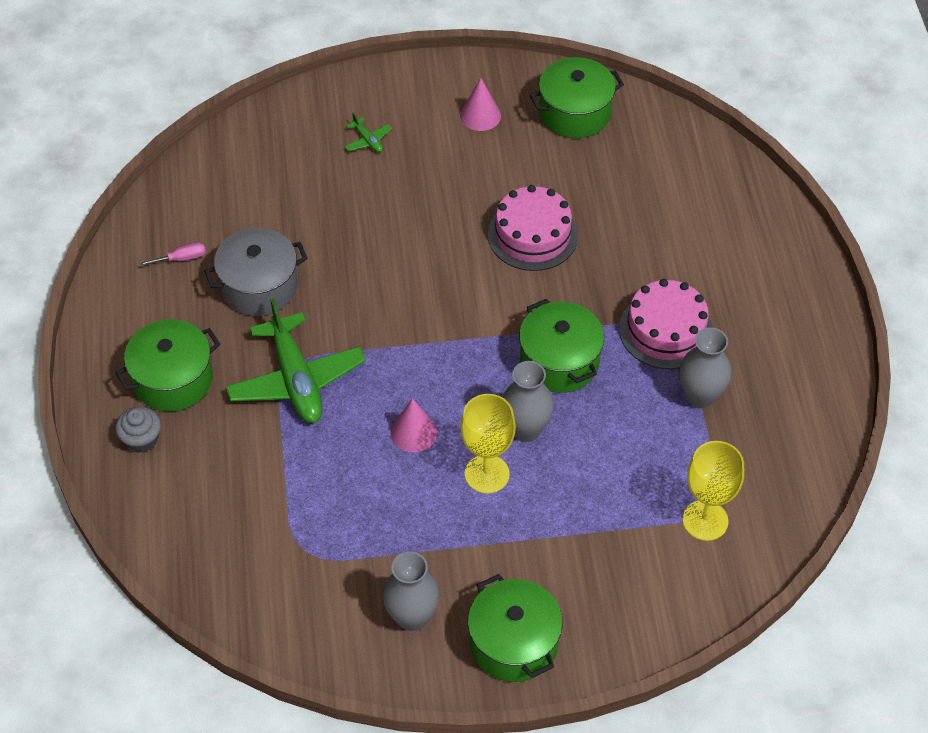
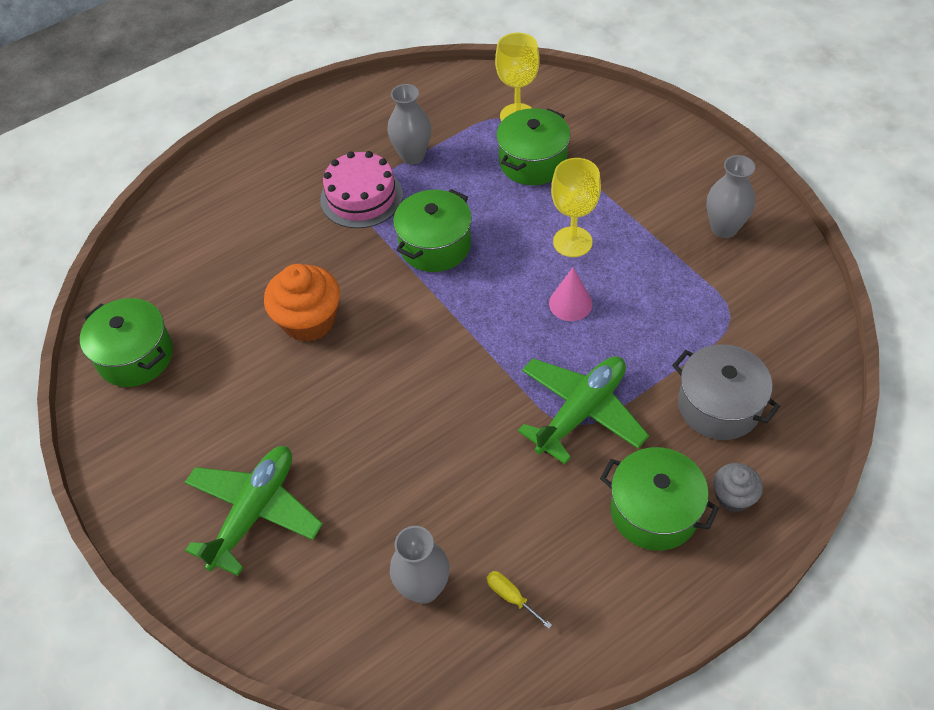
camera: 115 degrees left, 0 degrees up
pink screwdriver [139,242,206,266] -> yellow screwdriver [487,571,552,629]
grey pot [204,228,308,316] -> grey pot moved to [672,344,780,440]
green plane [345,113,392,153] -> green plane [185,446,323,576], size x2.43
pink cone [460,78,501,131] -> none
green pot [468,574,563,682] -> green pot moved to [496,108,571,185]
pink cake [488,185,578,271] -> orange cupcake [264,264,340,342]
grey vase [503,361,554,442] -> grey vase moved to [390,526,450,604]

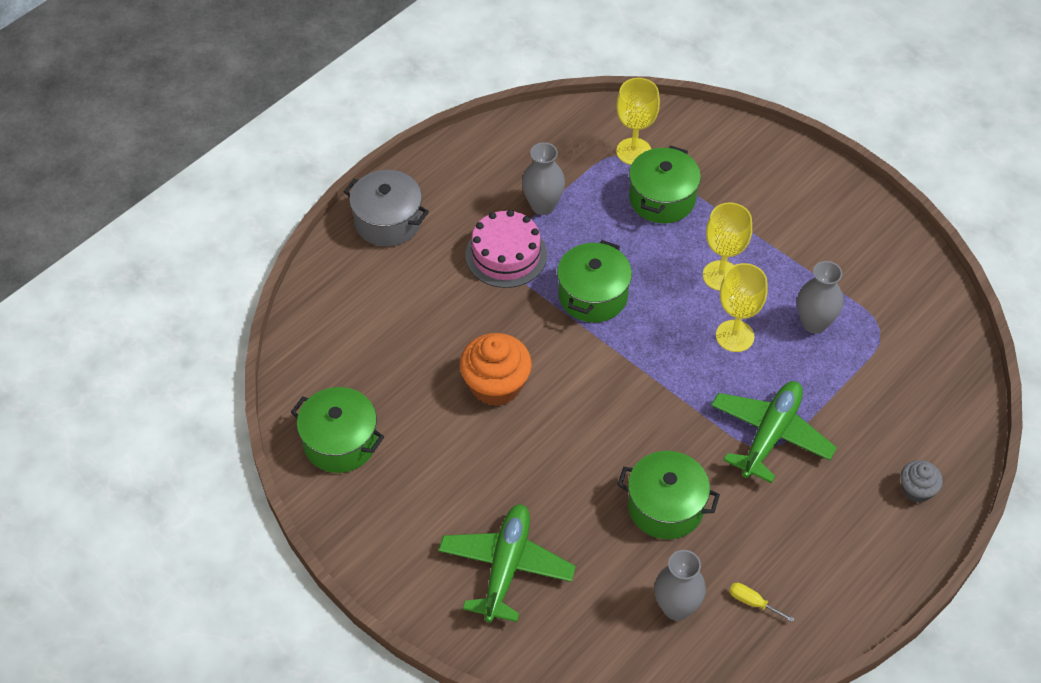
camera: 15 degrees left, 0 degrees up
pink cone [549,267,593,321] -> yellow goblet [716,263,768,352]
green pot [600,447,719,550] -> green pot moved to [617,451,720,539]
grey pot [672,344,780,440] -> grey pot moved to [344,170,429,246]
grey vase [707,155,756,238] -> grey vase moved to [797,261,843,334]

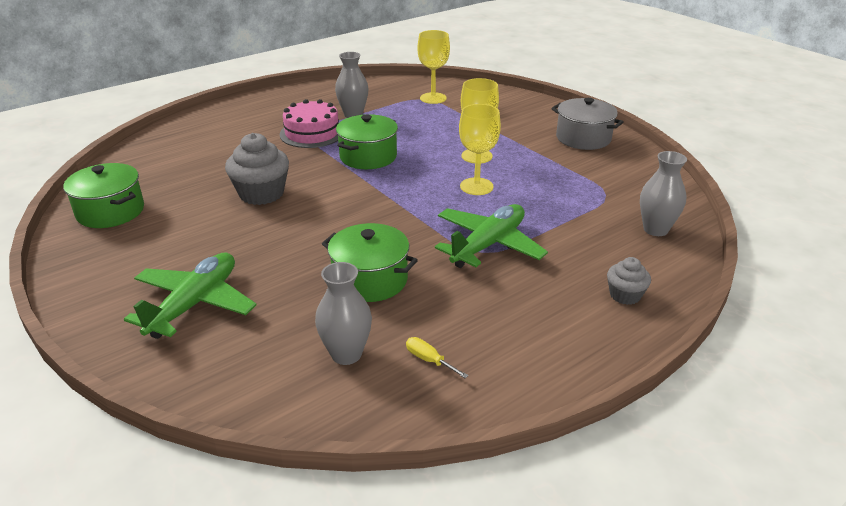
camera: 10 degrees right, 20 degrees down
grey pot [344,170,429,246] -> grey pot moved to [551,98,624,150]
orange cupcake [460,333,532,406] -> grey cupcake [225,133,289,205]
green pot [629,145,701,223] -> none
grey vase [797,261,843,334] -> grey vase moved to [640,151,687,236]

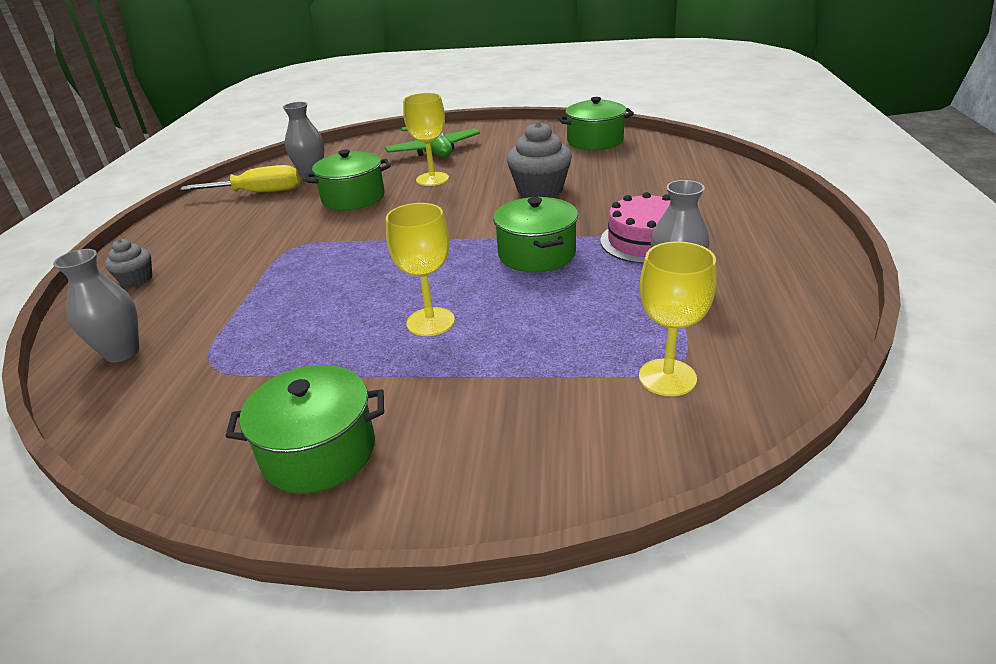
camera: 135 degrees right, 0 degrees up
yellow screwdriver [406,337,469,378] -> yellow screwdriver [180,165,300,192], size x2.16
green plane [435,204,548,268] -> none
yellow goblet [459,104,501,195] -> yellow goblet moved to [403,93,449,186]
grey pot [551,98,624,150] -> green pot [225,365,384,494]

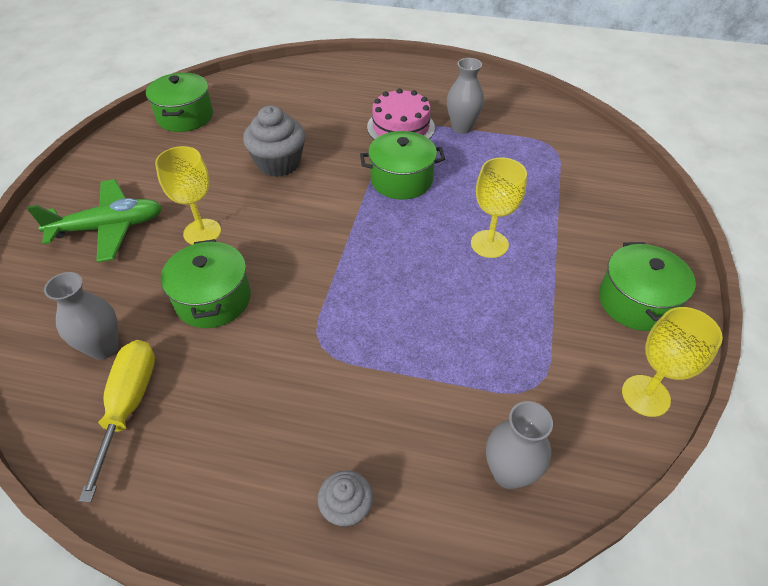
camera: 85 degrees left, 15 degrees up
yellow goblet [639,242,717,396] -> yellow goblet moved to [622,307,723,417]

